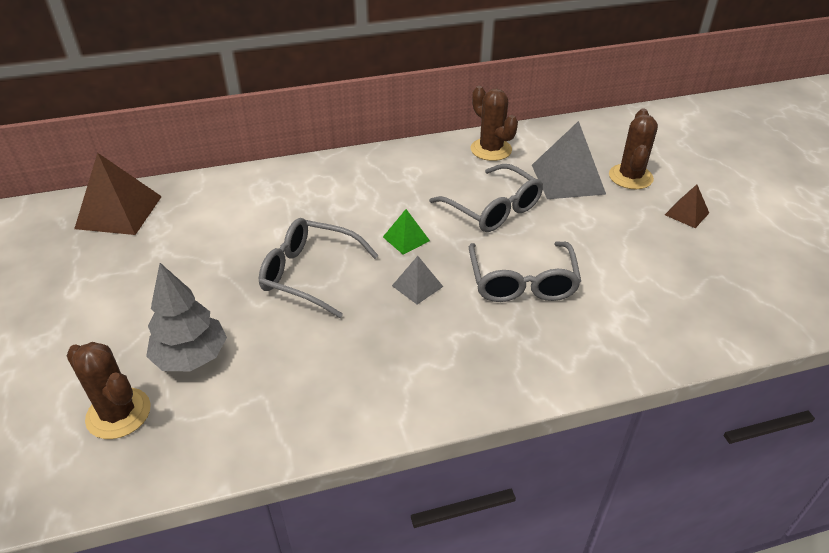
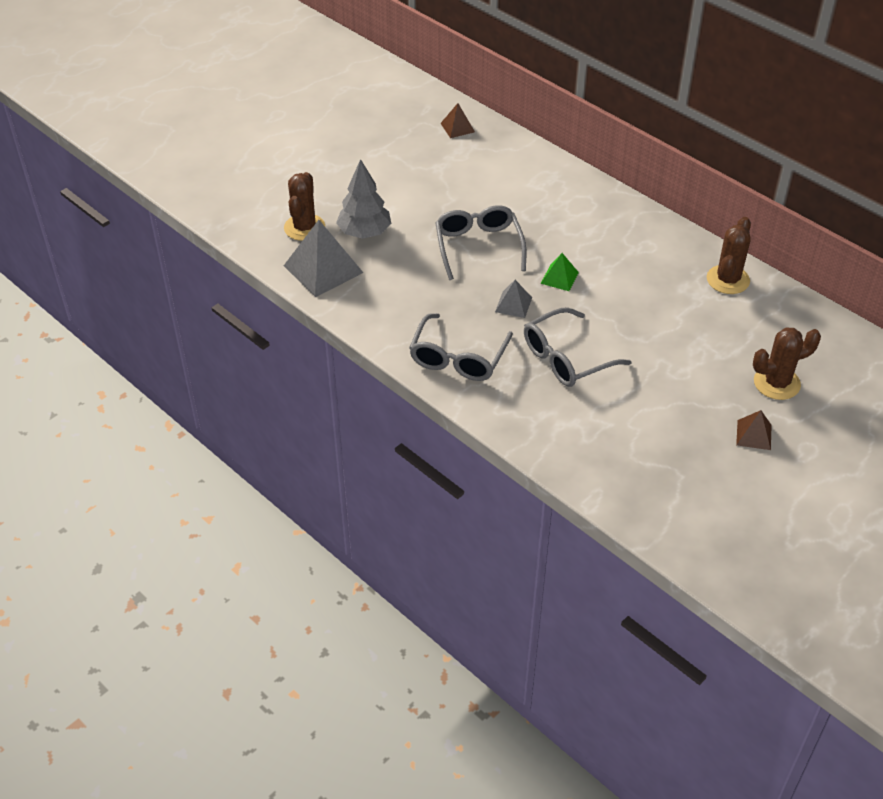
camera: 60 degrees right, 5 degrees up
brown pyramid [74,153,162,235] -> brown pyramid [441,103,475,138], size x0.52
grey glasses [429,164,543,232] -> grey glasses moved to [409,313,513,381]
grey pyramid [532,121,606,199] -> grey pyramid moved to [284,220,363,297]

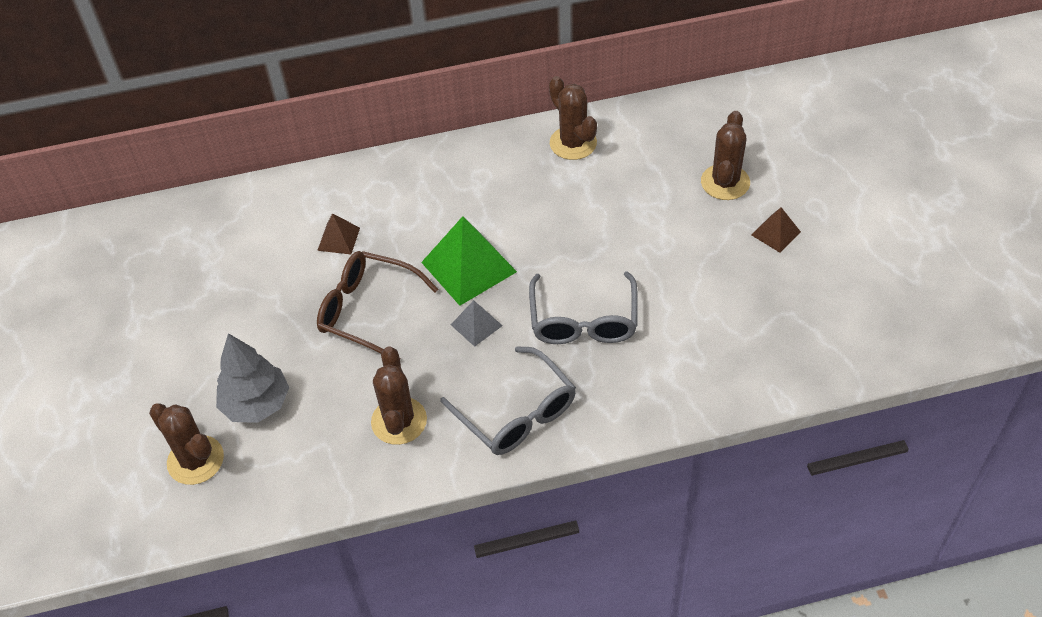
camera: 55 degrees left, 5 degrees up
grey pyramid [284,220,363,297] -> none
grey glasses [435,205,526,280] -> brown glasses [317,251,439,358]
brown pyramid [441,103,475,138] -> brown pyramid moved to [317,213,360,254]
green pyramid [541,253,579,291] -> green pyramid [421,216,517,306], size x1.93
none -> brown cactus [371,346,427,445]

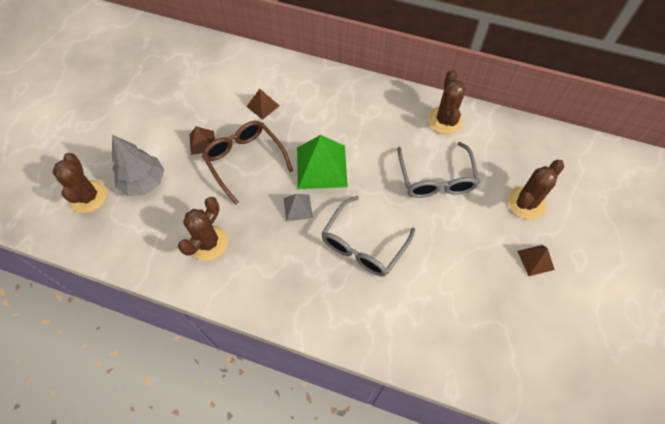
camera: 30 degrees right, 10 degrees up
grey glasses [440,346,576,455] -> grey glasses moved to [397,142,480,198]
none -> brown pyramid [190,126,215,155]

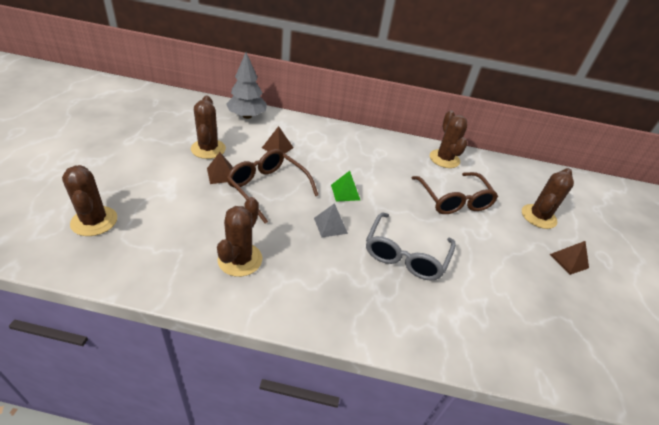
camera: 15 degrees left, 20 degrees down
grey tree [112,135,164,196] -> grey tree moved to [226,52,267,119]
green pyramid [297,135,348,189] -> green pyramid [331,171,360,202], size x0.52
grey glasses [397,142,480,198] -> brown glasses [412,172,498,214]
none -> brown cactus [191,95,226,159]

